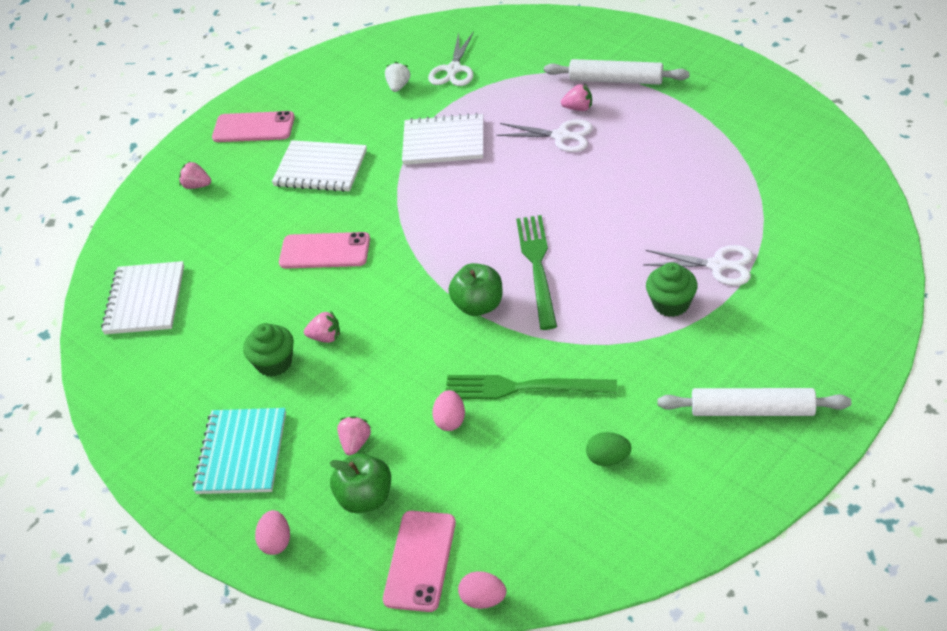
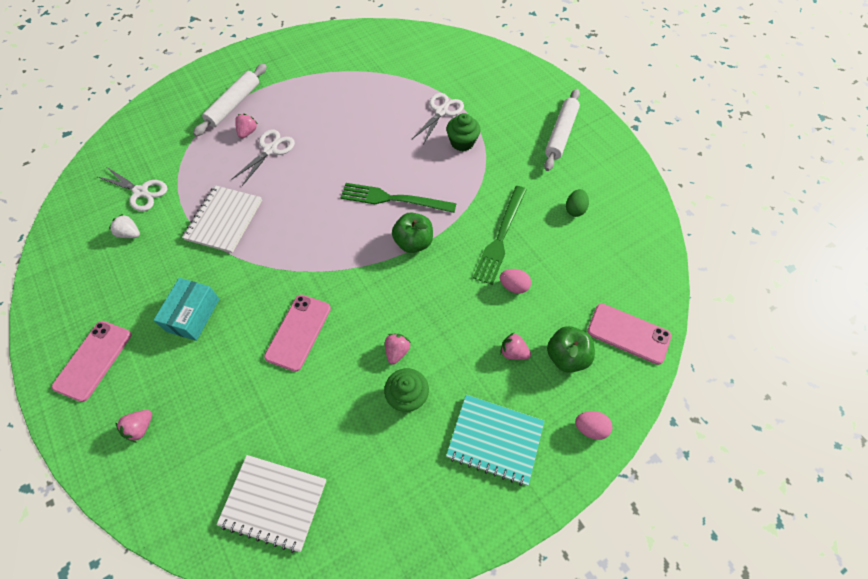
camera: 80 degrees left, 15 degrees up
white notebook [272,140,367,192] -> turquoise box [153,278,220,341]
pink egg [458,571,506,609] -> none

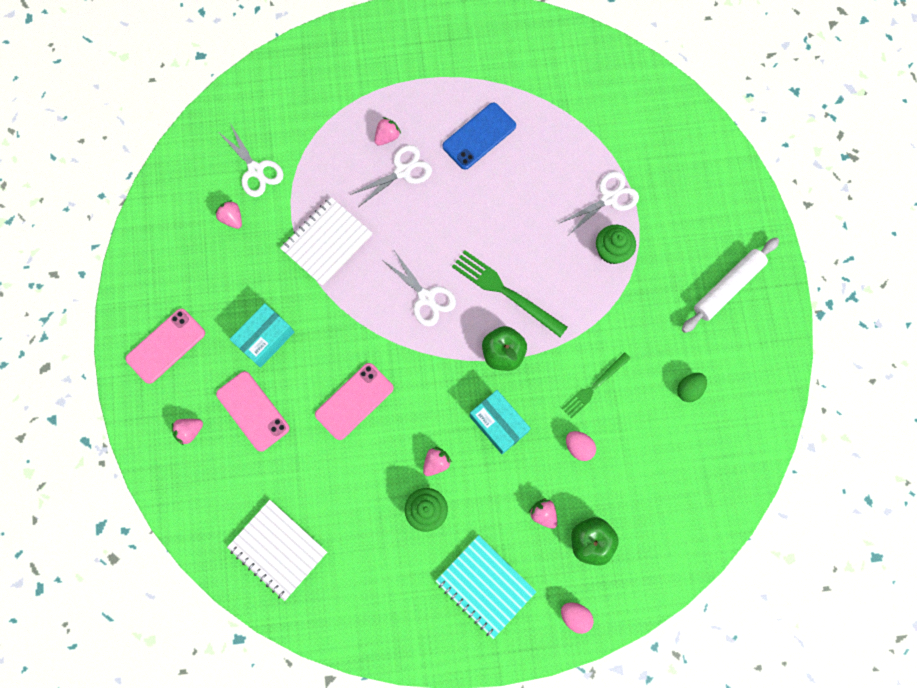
camera: 25 degrees right, 15 degrees up
white strawberry [109,214,140,238] -> pink strawberry [215,200,242,229]
white rolling pin [193,64,267,137] -> none
green fork [473,186,527,285] -> green fork [562,352,631,419], size x0.65
pink phone [587,304,671,365] -> pink phone moved to [216,371,290,452]
none -> white scissors [384,252,456,327]
none -> blue phone [442,103,516,170]
none -> turquoise box [470,390,531,454]

